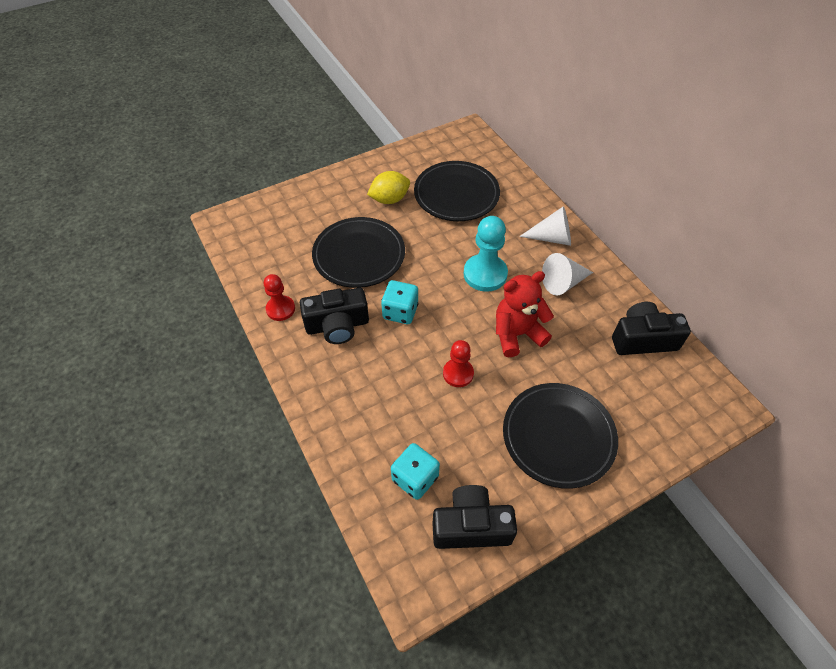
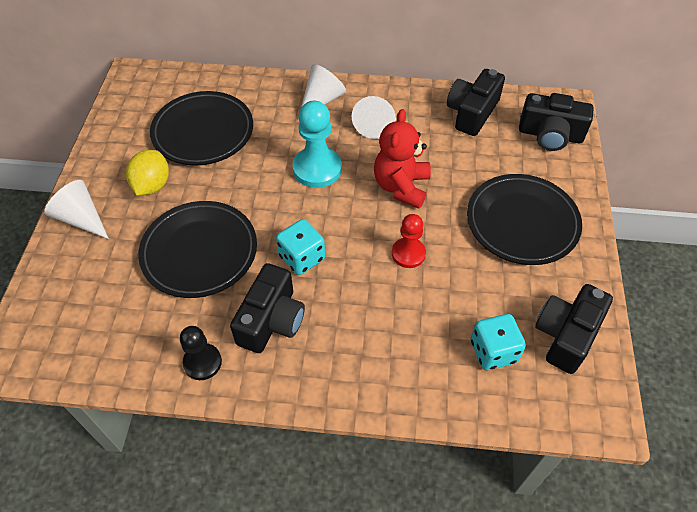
camera: 55 degrees left, 0 degrees up
red pawn [264,274,295,321] -> black pawn [180,326,222,380]
none -> white cone [44,180,109,239]
none -> black camera [519,93,594,151]

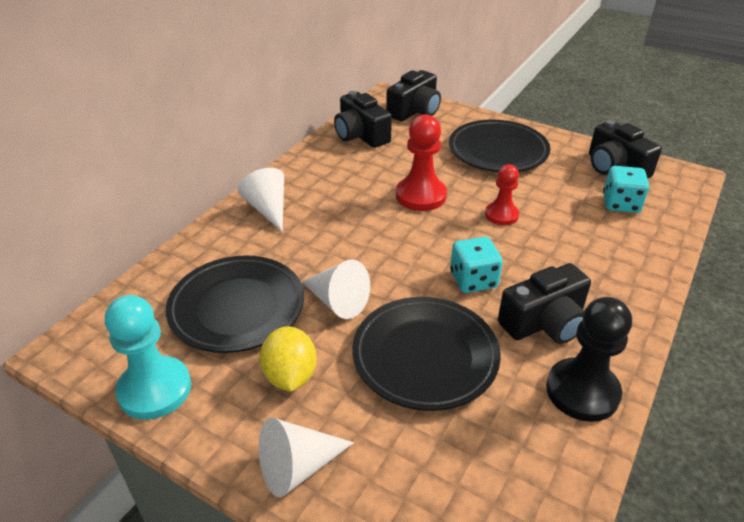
camera: 65 degrees left, 15 degrees down
yellow lemon [126,150,169,196] -> yellow lemon turned 45 degrees clockwise [260,326,317,392]
black pawn [180,326,222,380] -> black pawn [546,297,632,422], size x1.58
black camera [230,263,305,353] -> black camera turned 105 degrees clockwise [498,263,591,344]
turquoise pawn [292,101,342,188] -> turquoise pawn moved to [105,295,191,420]
white cone [352,96,396,139] -> white cone moved to [302,259,370,319]
red teddy bear [374,109,431,209] -> red pawn [396,115,447,211]

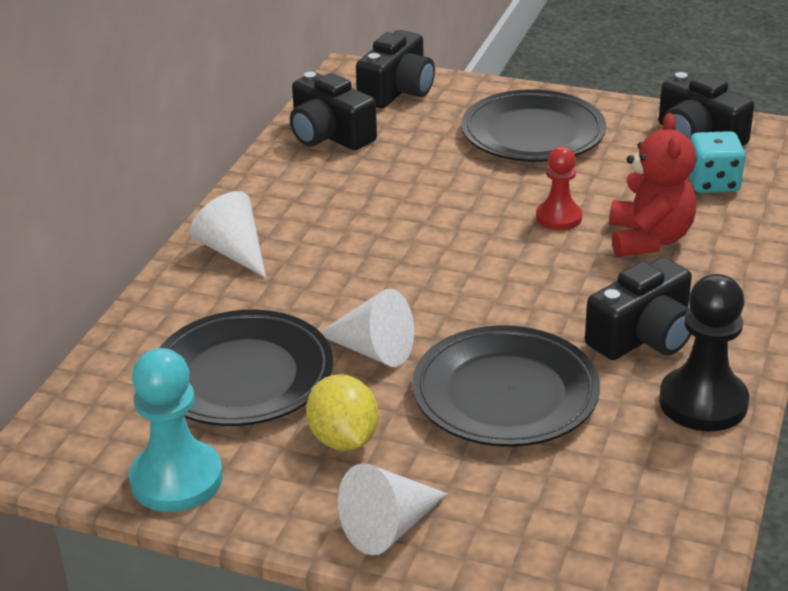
camera: 10 degrees left, 5 degrees down
red pawn [396,115,447,211] -> none
turquoise dice [450,237,503,293] -> none
none -> red teddy bear [609,113,696,257]

